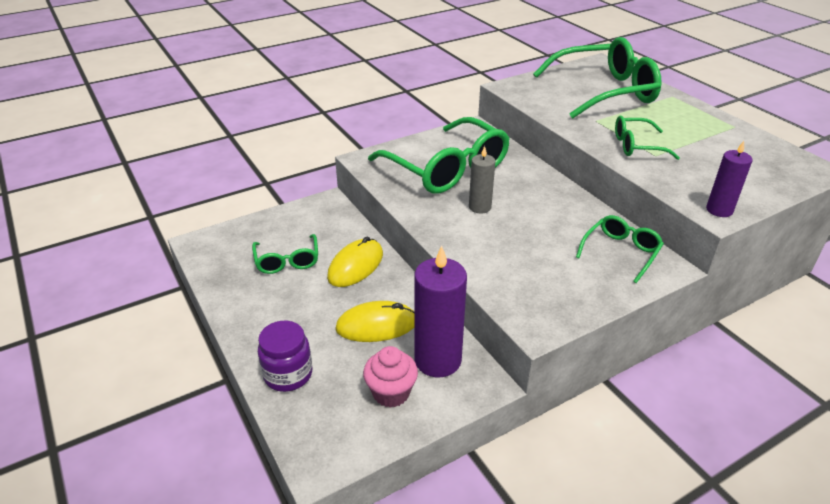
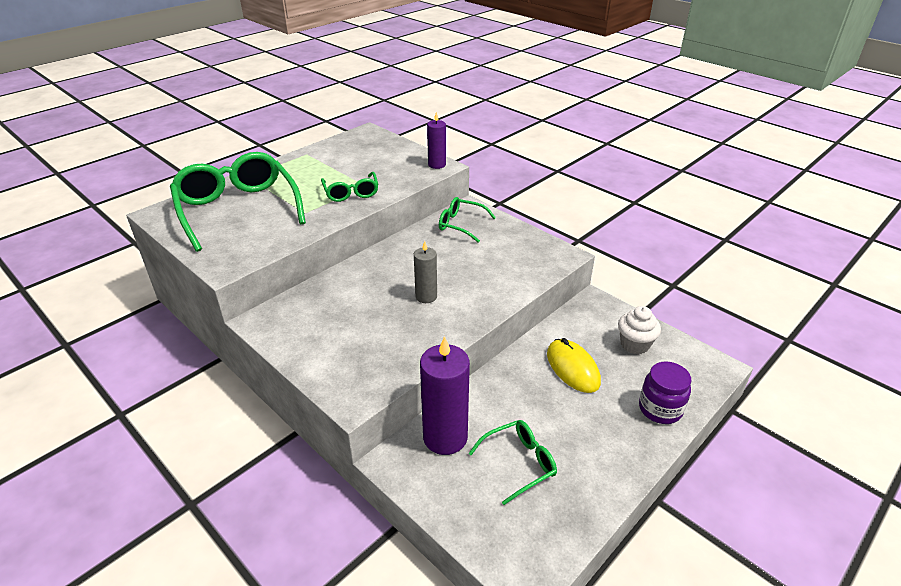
camera: 105 degrees left, 0 degrees up
yellow mouse [327,236,383,287] -> none
pink cupcake [363,346,418,408] -> white cupcake [618,306,661,354]
green glasses [368,117,510,194] -> none
purple candle [414,246,467,377] -> purple candle moved to [420,336,470,455]

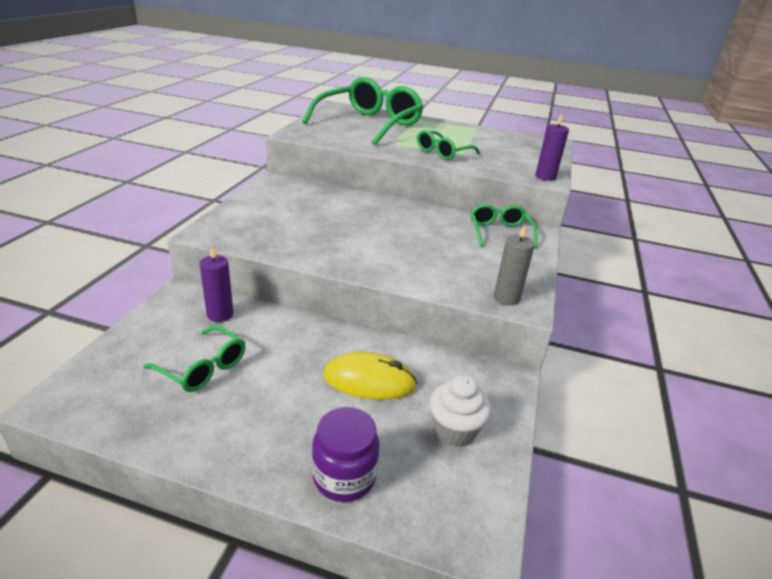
camera: 60 degrees right, 5 degrees down
grey candle [414,241,437,303] -> grey candle moved to [494,225,535,305]
purple candle [420,336,470,455] -> purple candle [200,247,233,322], size x0.57
yellow mouse [547,338,601,393] -> yellow mouse turned 60 degrees clockwise [323,352,417,400]

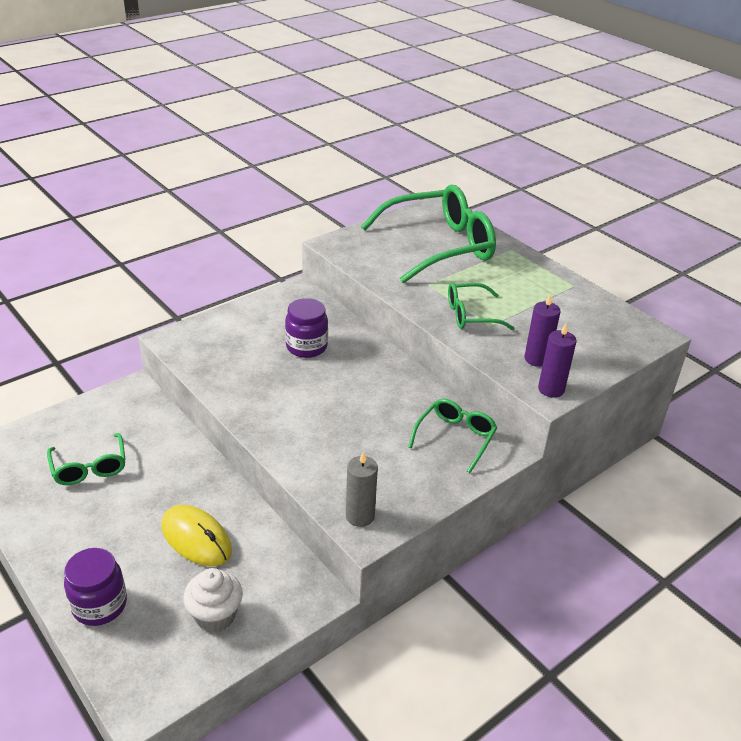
camera: 35 degrees right, 5 degrees up
purple candle [200,247,233,322] -> purple candle moved to [524,294,560,367]
none -> purple jar [285,298,328,358]

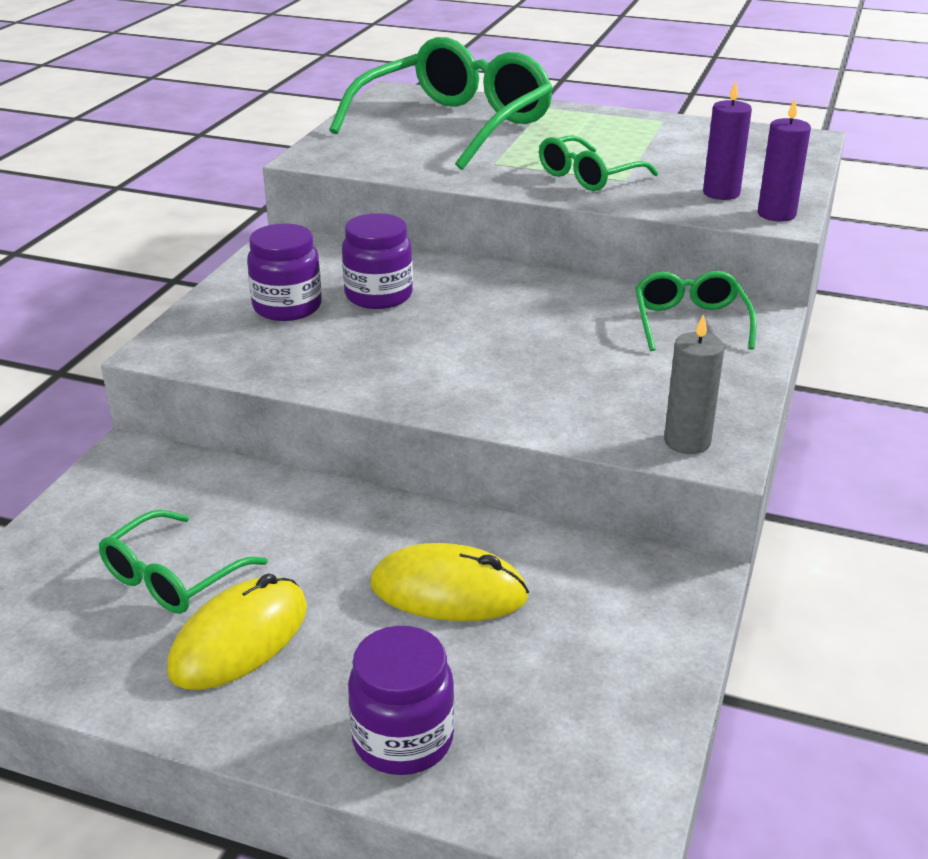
camera: 30 degrees left, 5 degrees down
green glasses [47,433,126,485] -> green glasses turned 90 degrees clockwise [99,510,268,614]
white cupcake [183,568,243,632] -> none
none -> yellow mouse [167,573,307,690]
none -> purple jar [247,224,322,321]

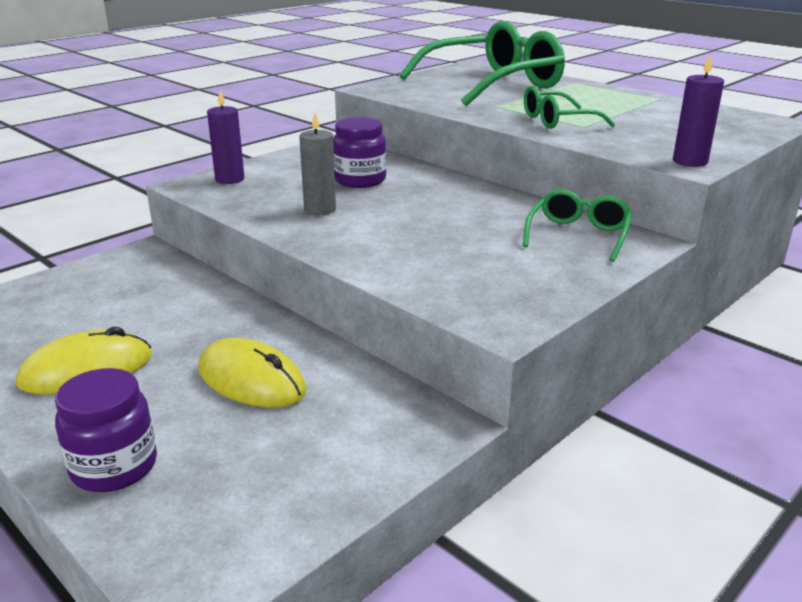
camera: 25 degrees right, 5 degrees down
green glasses [99,510,268,614] -> none
purple jar [247,224,322,321] -> none
grey candle [664,314,725,454] -> grey candle moved to [299,113,336,215]
purple candle [703,81,752,200] -> purple candle moved to [207,90,245,184]

